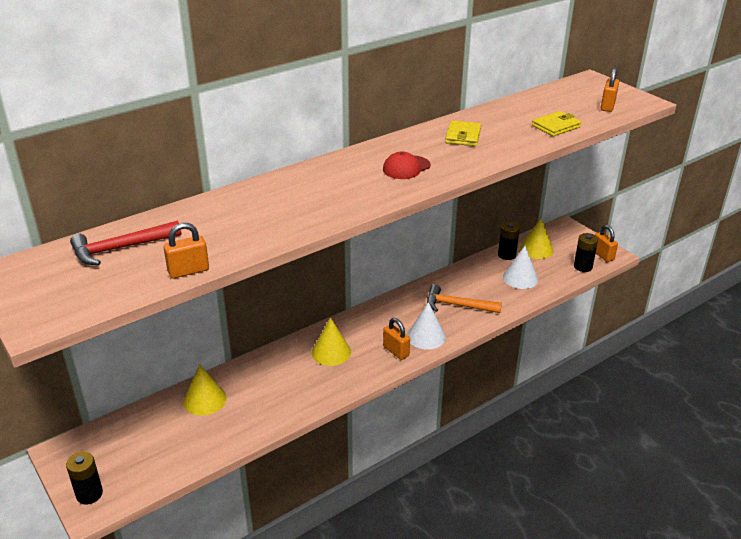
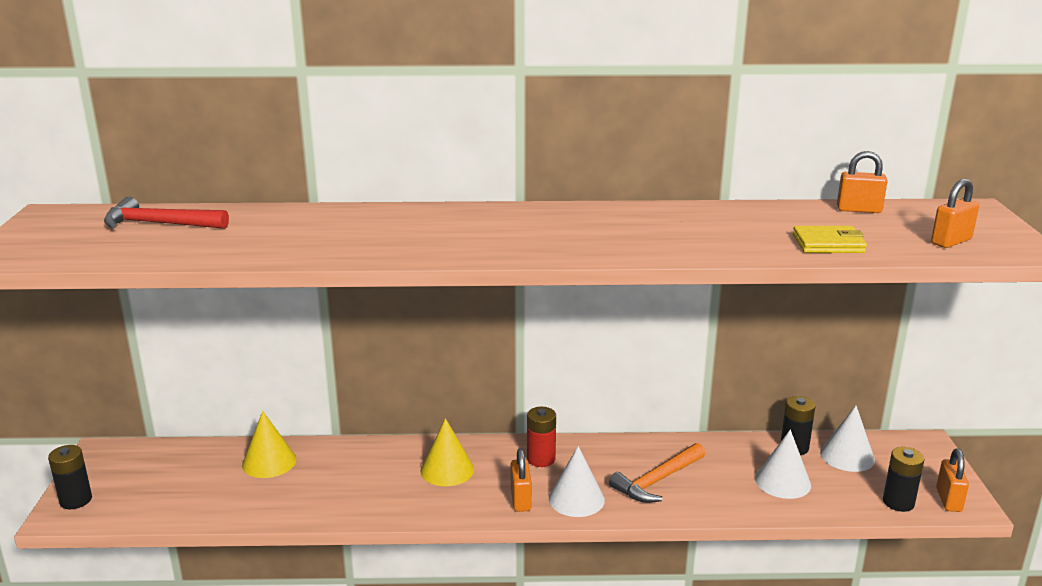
camera: 35 degrees right, 10 degrees down
orange padlock [163,223,209,279] -> orange padlock moved to [837,151,888,213]
red cap [383,152,431,179] -> none
orange hammer [427,284,502,313] -> orange hammer turned 90 degrees counterclockwise [609,443,705,503]
yellow wallet [445,121,481,146] -> none
yellow cone [520,217,553,259] -> white cone [820,406,875,472]
none -> red battery [527,407,556,467]

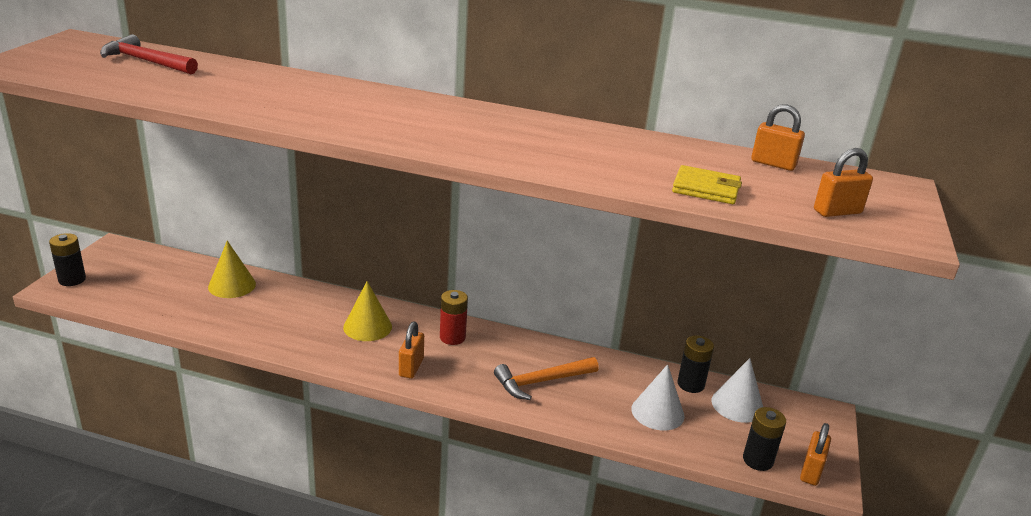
camera: 15 degrees right, 5 degrees up
white cone [549,446,605,517] -> none

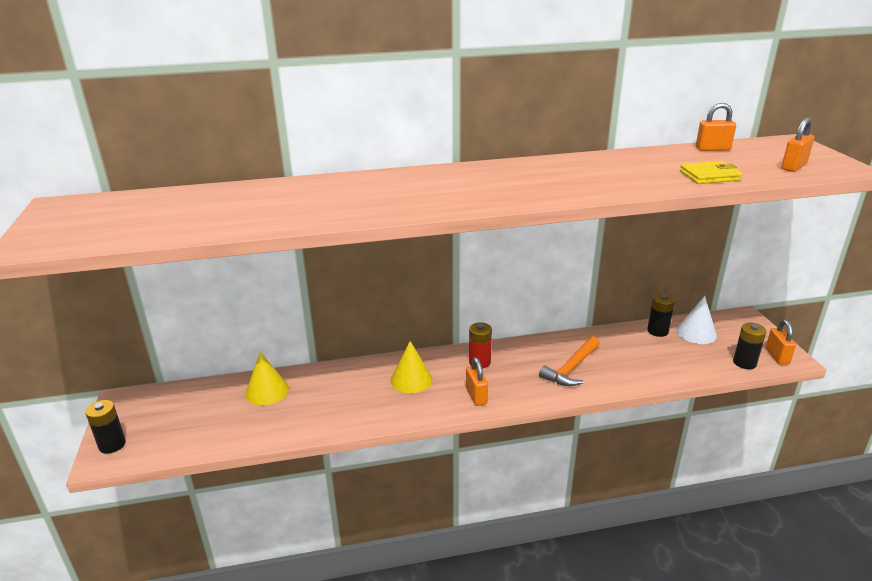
camera: 25 degrees left, 0 degrees up
red hammer [100,34,198,74] -> none
white cone [631,364,685,430] -> none

